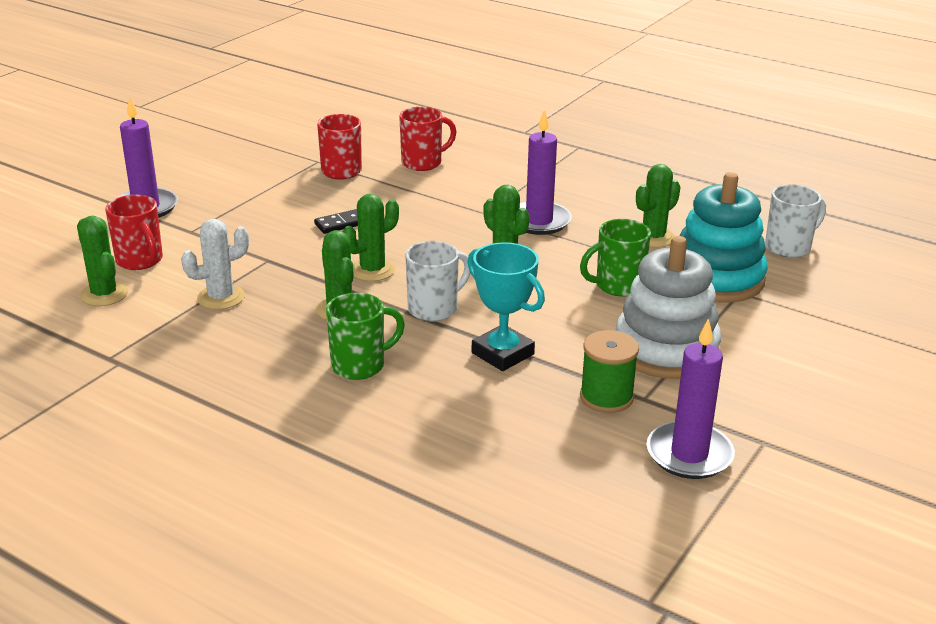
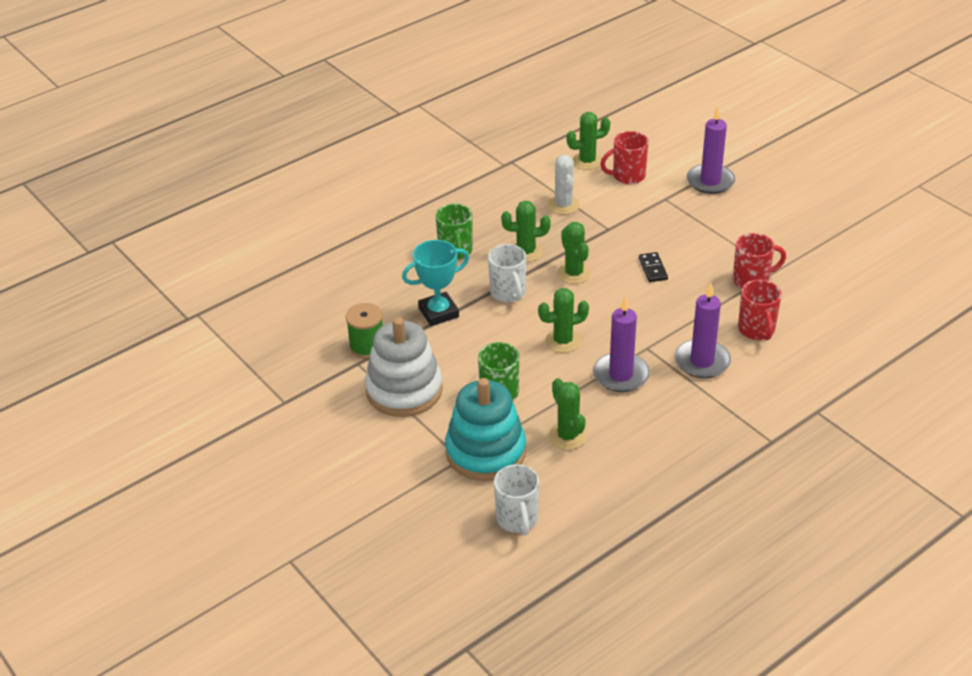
camera: 110 degrees right, 10 degrees up
purple candle [647,318,735,479] -> purple candle moved to [674,282,731,378]

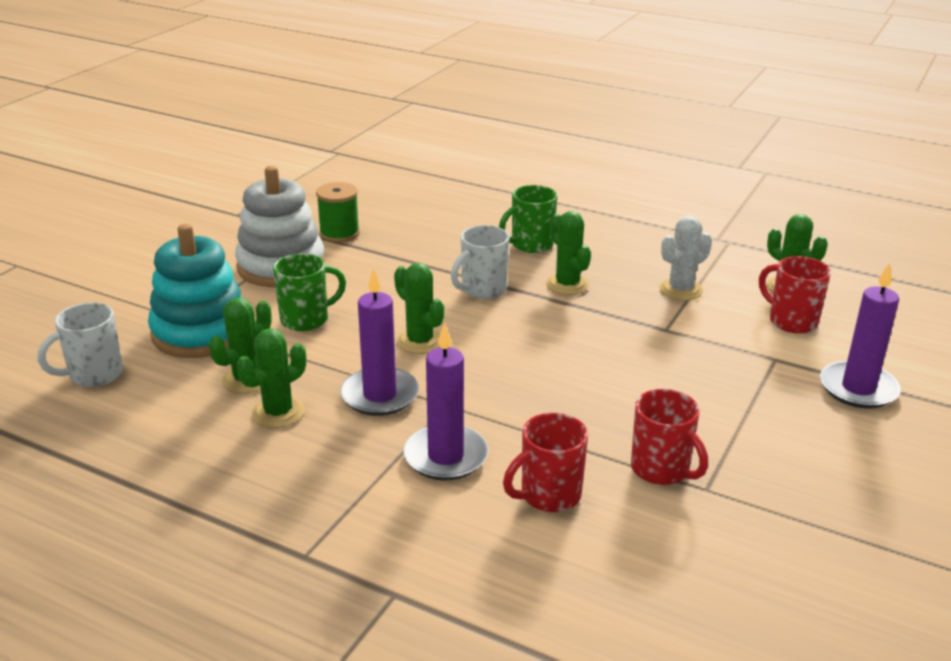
camera: 65 degrees right, 10 degrees down
turquoise trophy [402,240,469,326] -> none
green cactus [557,222,591,284] -> green cactus moved to [237,328,306,428]
black domino [639,252,668,282] -> none

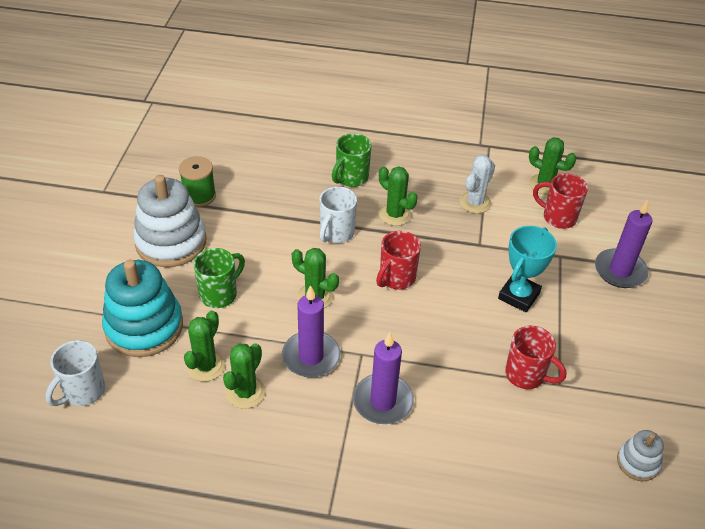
camera: 20 degrees left, 15 degrees up
red mug [503,413,588,512] -> red mug moved to [376,231,421,290]
none -> turquoise trophy [498,226,557,312]
none -> white stacking toy [617,430,664,481]

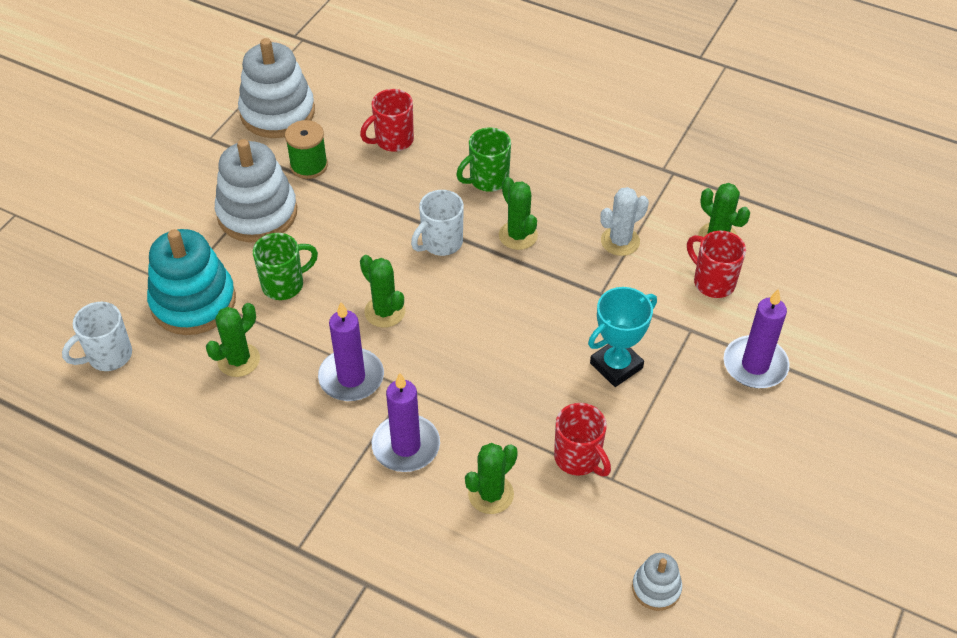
camera: 20 degrees right, 5 degrees up
green cactus [223,343,266,409] -> green cactus moved to [465,443,518,514]
red mug [376,231,421,290] -> red mug moved to [360,89,414,152]
none -> white stacking toy [238,38,315,138]

